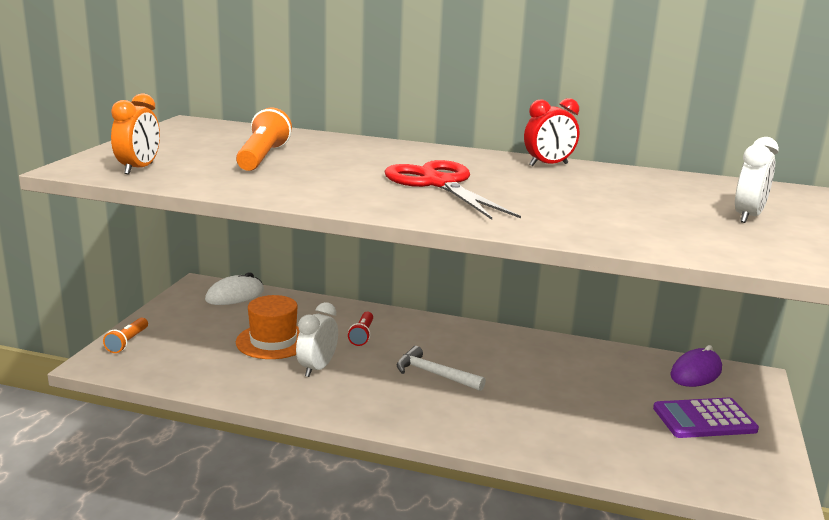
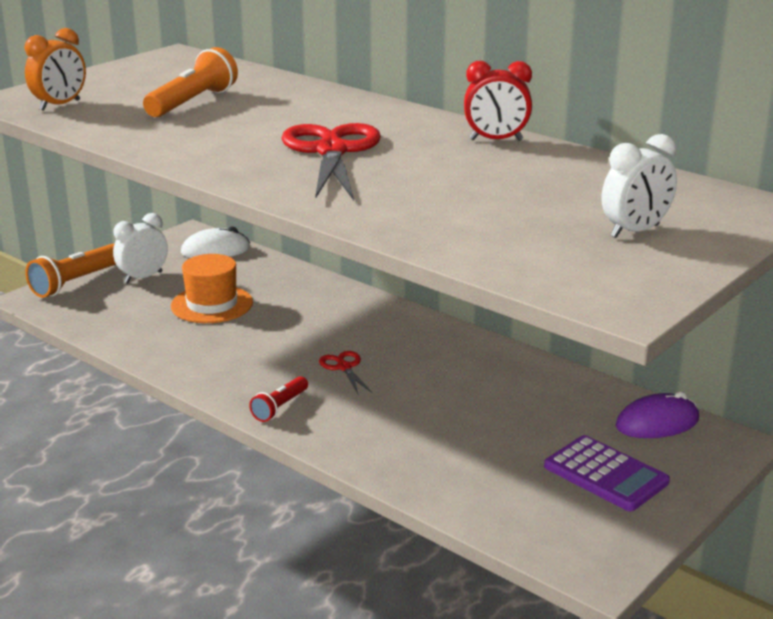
camera: 25 degrees right, 5 degrees up
orange flashlight [103,318,148,353] -> orange flashlight [25,244,116,298], size x1.69
white clock [296,302,338,377] -> white clock moved to [113,213,168,284]
red flashlight [348,312,373,346] -> red flashlight moved to [249,376,308,422]
white hammer [397,346,486,391] -> red scissors [319,351,373,394]
purple calculator [653,398,759,438] -> purple calculator turned 150 degrees counterclockwise [544,435,670,511]

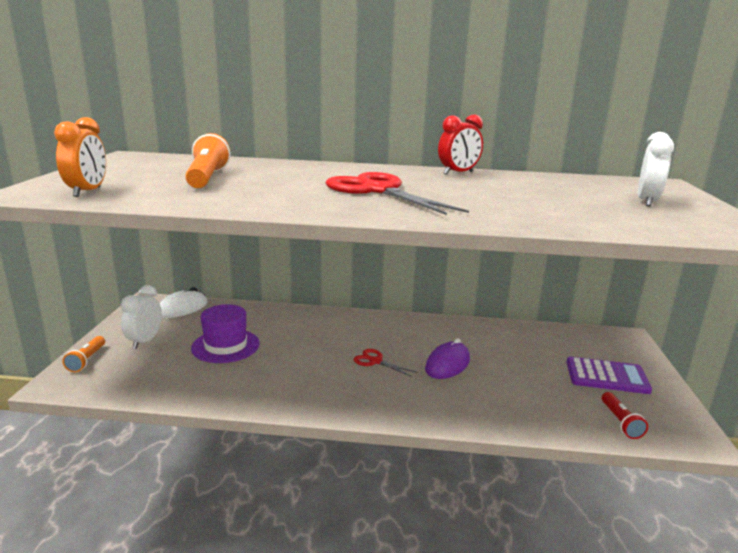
camera: 35 degrees left, 5 degrees down
orange flashlight [25,244,116,298] -> orange flashlight [63,336,105,372], size x0.59
orange hat [171,254,253,323] -> purple hat [191,304,260,363]
red flashlight [249,376,308,422] -> red flashlight moved to [602,392,648,439]
purple mouse [615,391,699,438] -> purple mouse moved to [425,338,470,379]

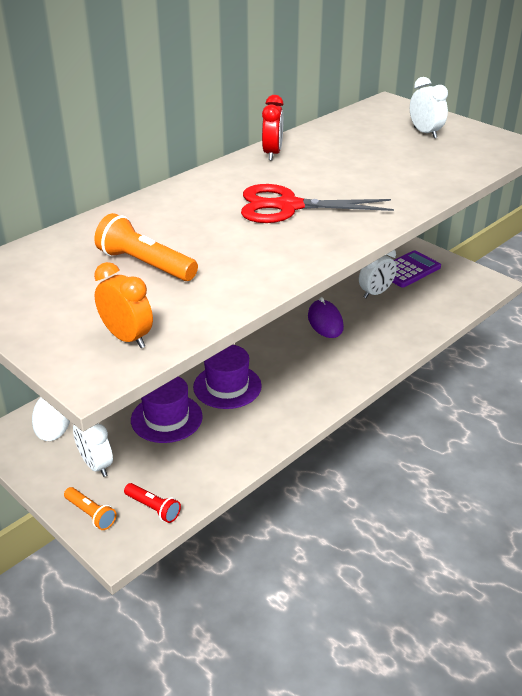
camera: 50 degrees left, 15 degrees up
red scissors [353,349,417,377] -> none
red flashlight [602,392,648,439] -> red flashlight moved to [124,483,181,523]
none -> purple hat [193,345,262,409]
none -> white clock [359,250,397,298]

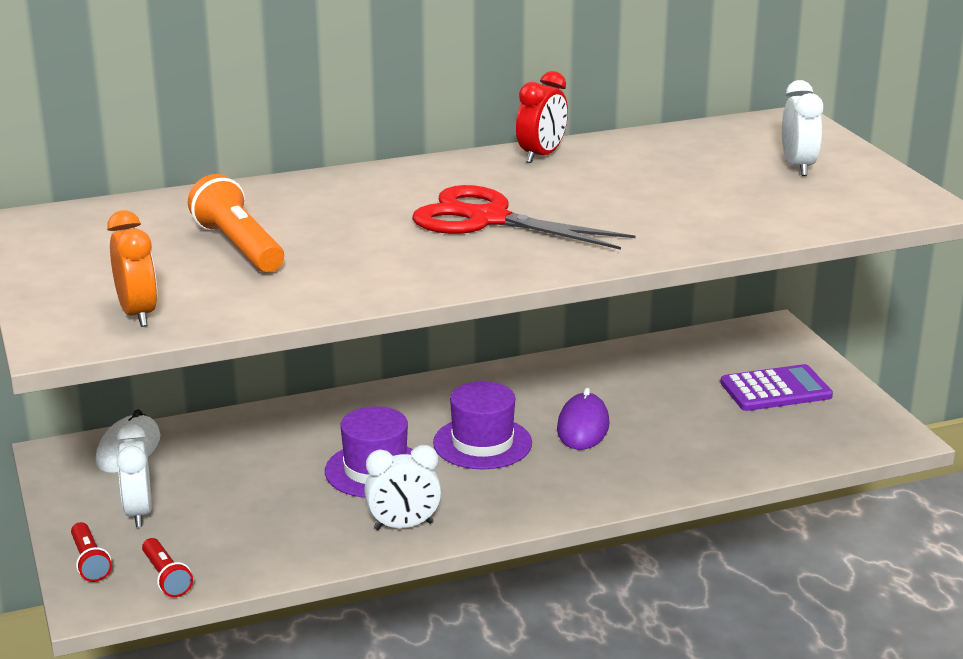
camera: 25 degrees right, 10 degrees down
orange flashlight [64,487,117,530] -> red flashlight [71,522,112,582]
purple hat [131,376,203,443] -> purple hat moved to [433,381,532,469]
white clock [359,250,397,298] -> white clock moved to [364,445,442,530]

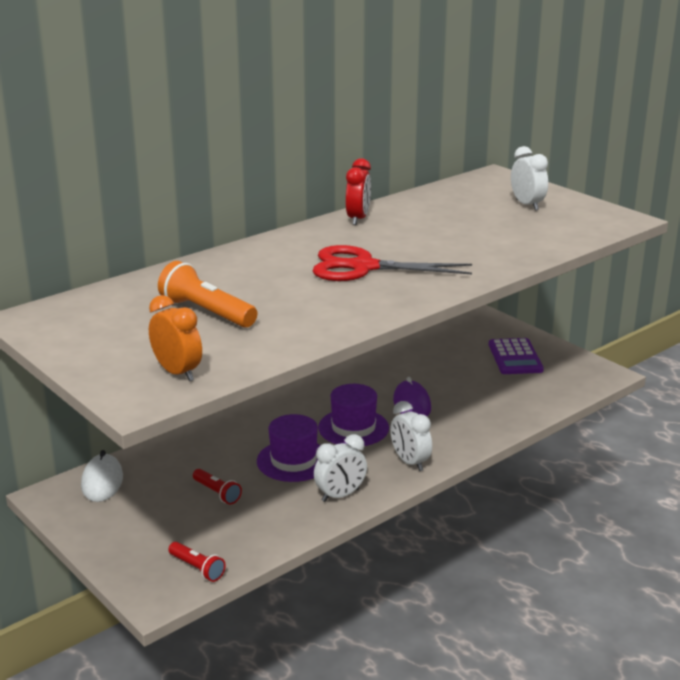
camera: 20 degrees left, 0 degrees up
red flashlight [71,522,112,582] -> red flashlight moved to [193,469,242,505]
white clock [117,424,151,527] -> white clock moved to [390,401,432,471]
purple calculator [720,364,833,411] -> purple calculator turned 120 degrees clockwise [489,338,544,374]

